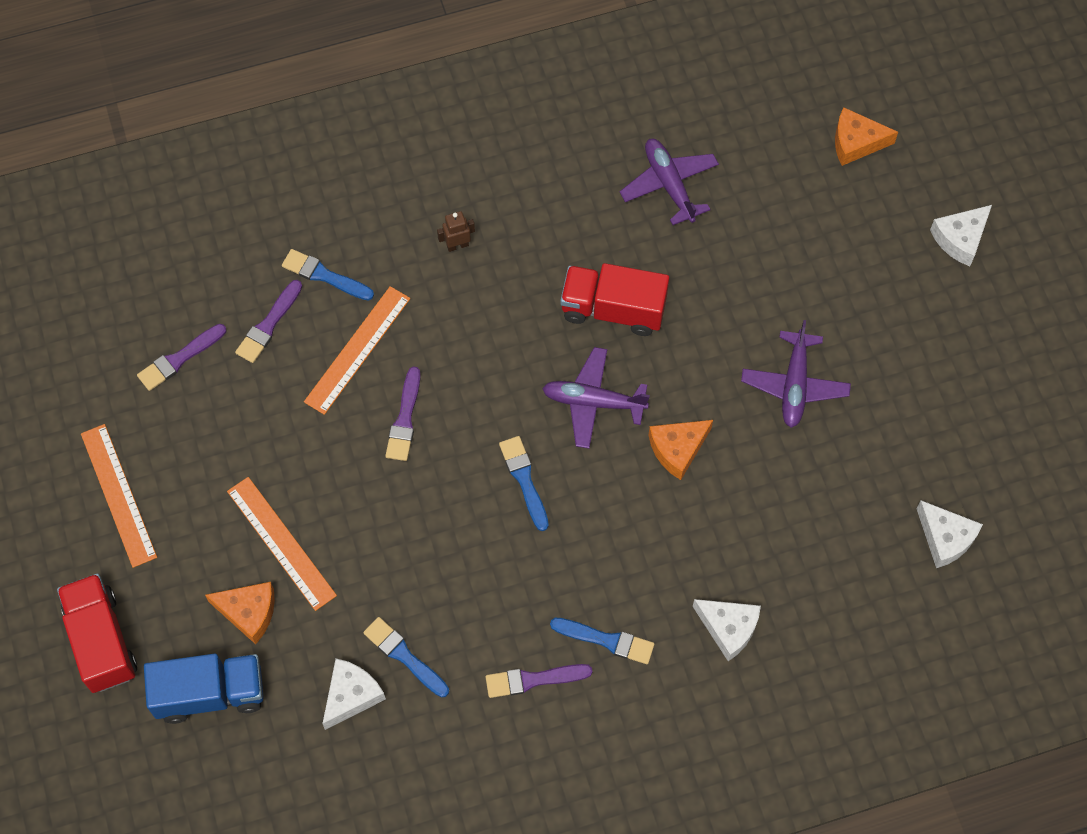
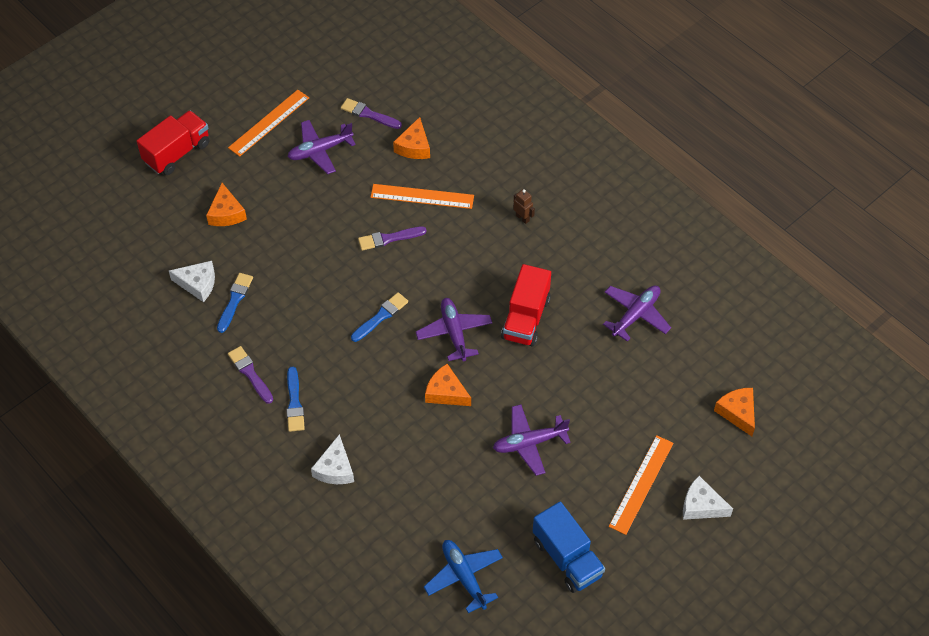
camera: 65 degrees right, 10 degrees down
blue truck [144,654,264,724] -> blue truck moved to [533,502,605,593]
orange ruler [227,477,337,611] -> orange ruler moved to [609,435,673,535]
purple brush [235,280,302,363] -> orange cheese [393,117,430,159]
blue brush [282,249,374,301] -> none
red truck [560,263,669,336] -> red truck turned 150 degrees counterclockwise [501,264,551,346]
white cheese [916,500,983,568] -> blue plane [424,540,503,613]
none -> purple plane [287,120,356,174]

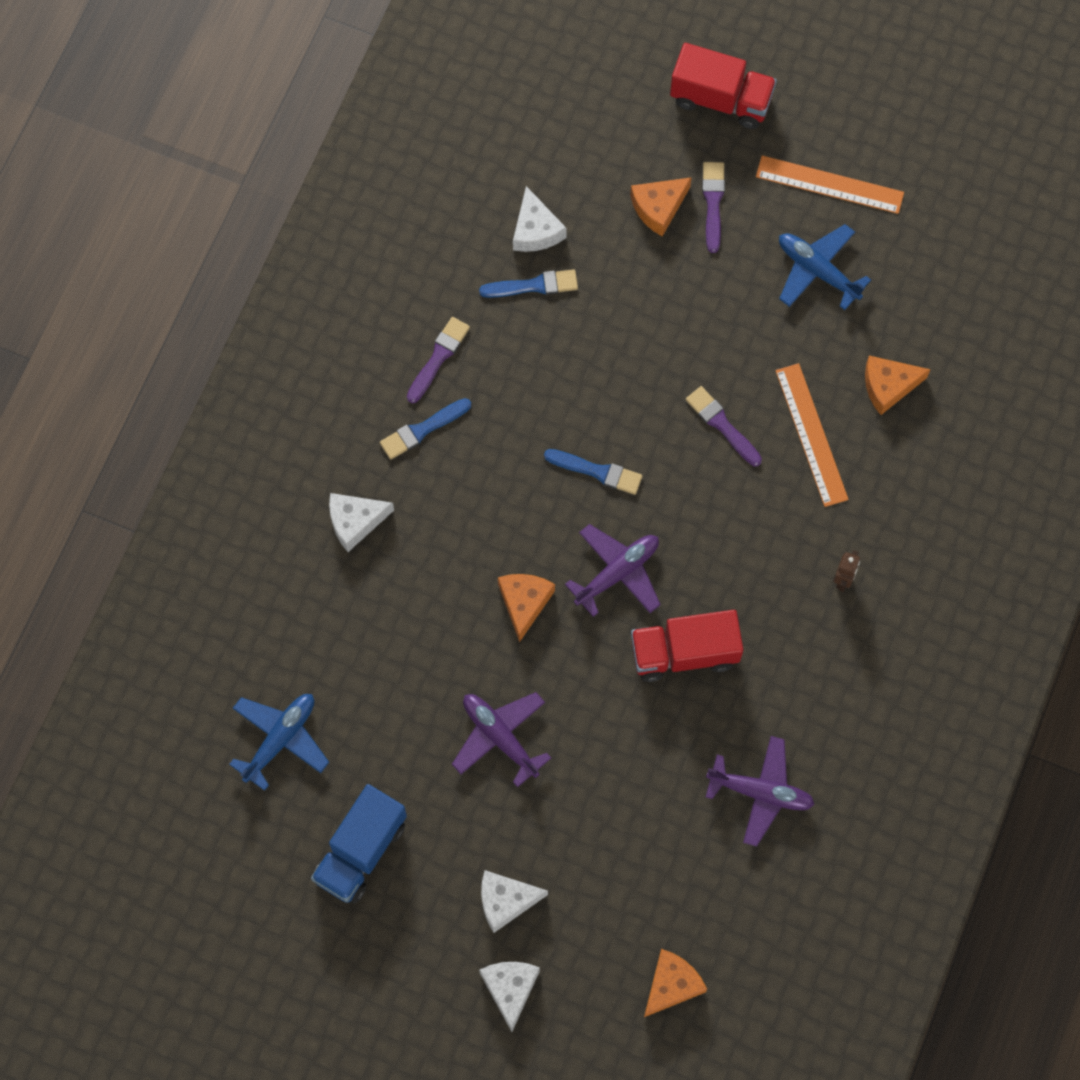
camera: 65 degrees right, 15 degrees up
purple plane [287,120,356,174] -> blue plane [779,224,871,310]
purple brush [341,98,402,129] -> purple brush moved to [702,162,725,253]
orange ruler [609,435,673,535] -> white cheese [481,870,548,933]

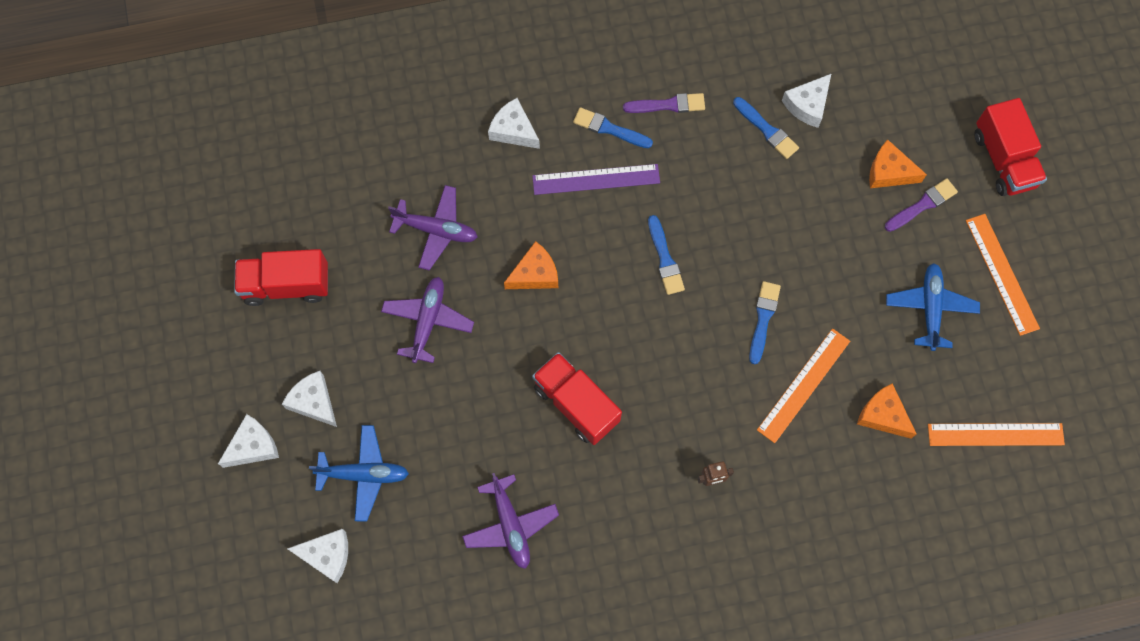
camera: 55 degrees right, 0 degrees up
blue plane [229,694,329,791] -> blue plane moved to [309,425,409,522]
blue truck [311,784,407,903] -> red truck [234,249,328,306]
purple plane [565,524,661,617] -> purple plane moved to [388,185,477,270]
orange cheese [644,949,707,1017] -> white cheese [287,529,348,583]
purple brush [686,386,762,466] -> blue brush [749,281,781,364]
none -> purple ruler [532,164,660,195]
none -> orange ruler [928,423,1065,446]

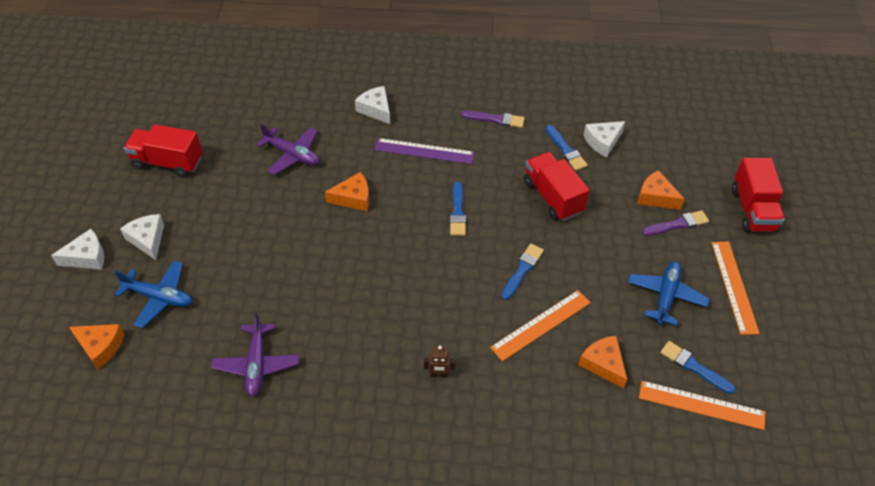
camera: 15 degrees right, 20 degrees down
white cheese [287,529,348,583] -> orange cheese [69,324,124,369]
purple plane [381,277,474,363] -> none
red truck [532,352,622,445] -> red truck moved to [524,152,590,221]
blue brush [573,107,653,148] -> blue brush moved to [660,341,736,394]

